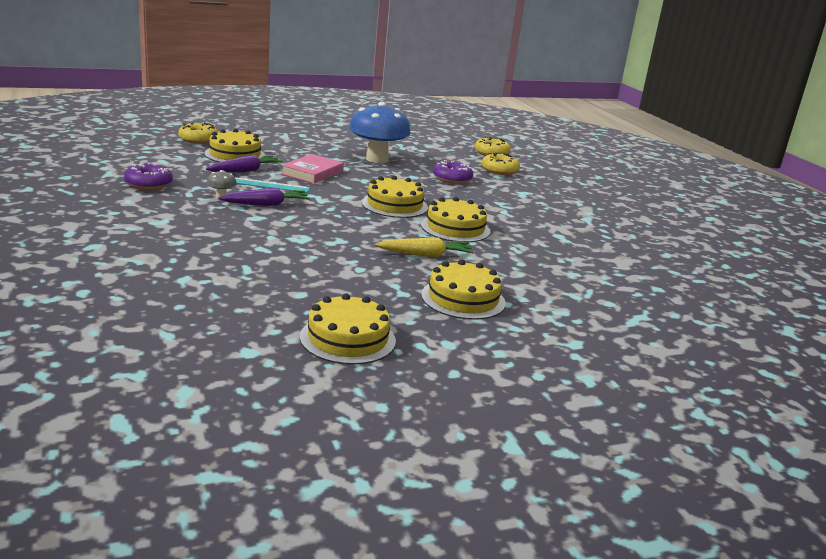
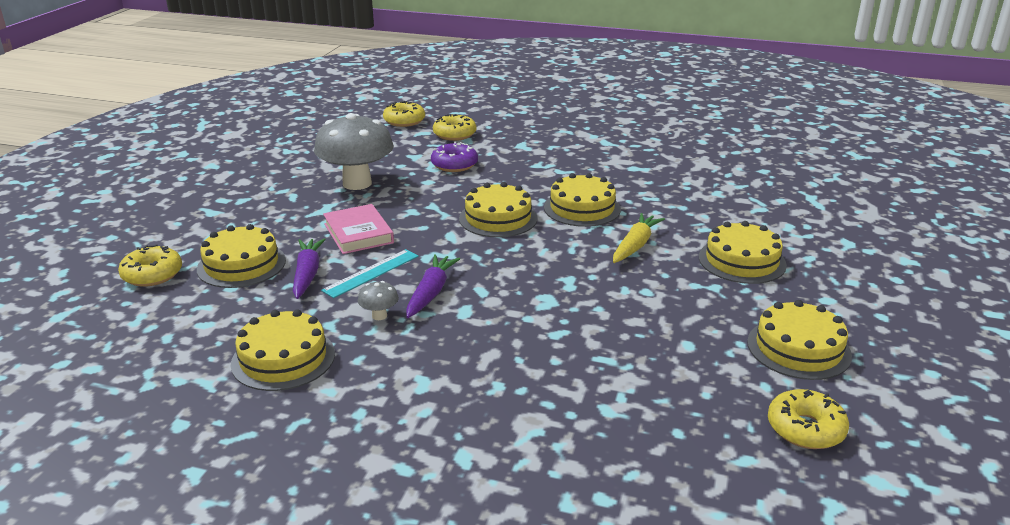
camera: 50 degrees left, 5 degrees up
purple donut [124,162,173,190] -> yellow cake [231,309,335,391]
blue mushroom [349,102,411,163] -> grey mushroom [314,113,393,190]
none -> yellow donut [768,389,849,449]

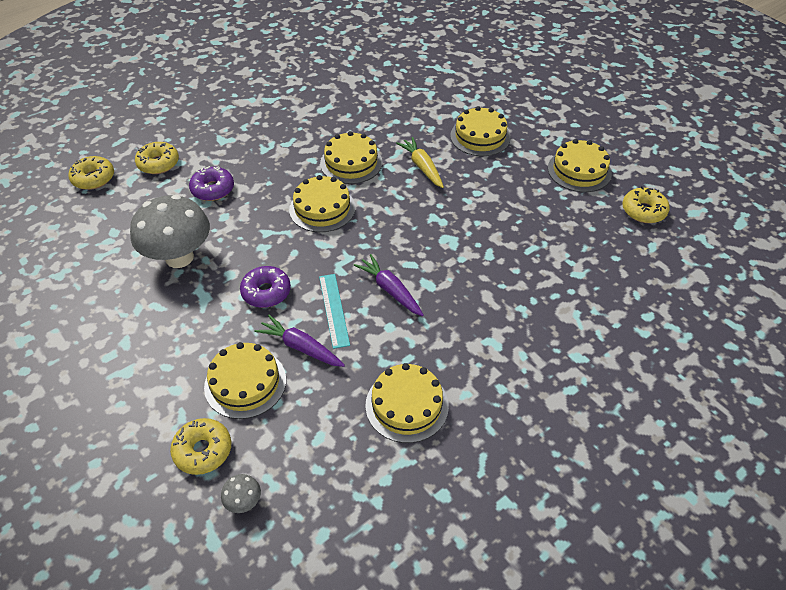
camera: 55 degrees left, 20 degrees up
pink book [323,204,394,254] -> purple donut [240,266,291,308]
grey mushroom [358,281,399,320] -> grey mushroom moved to [221,474,261,513]

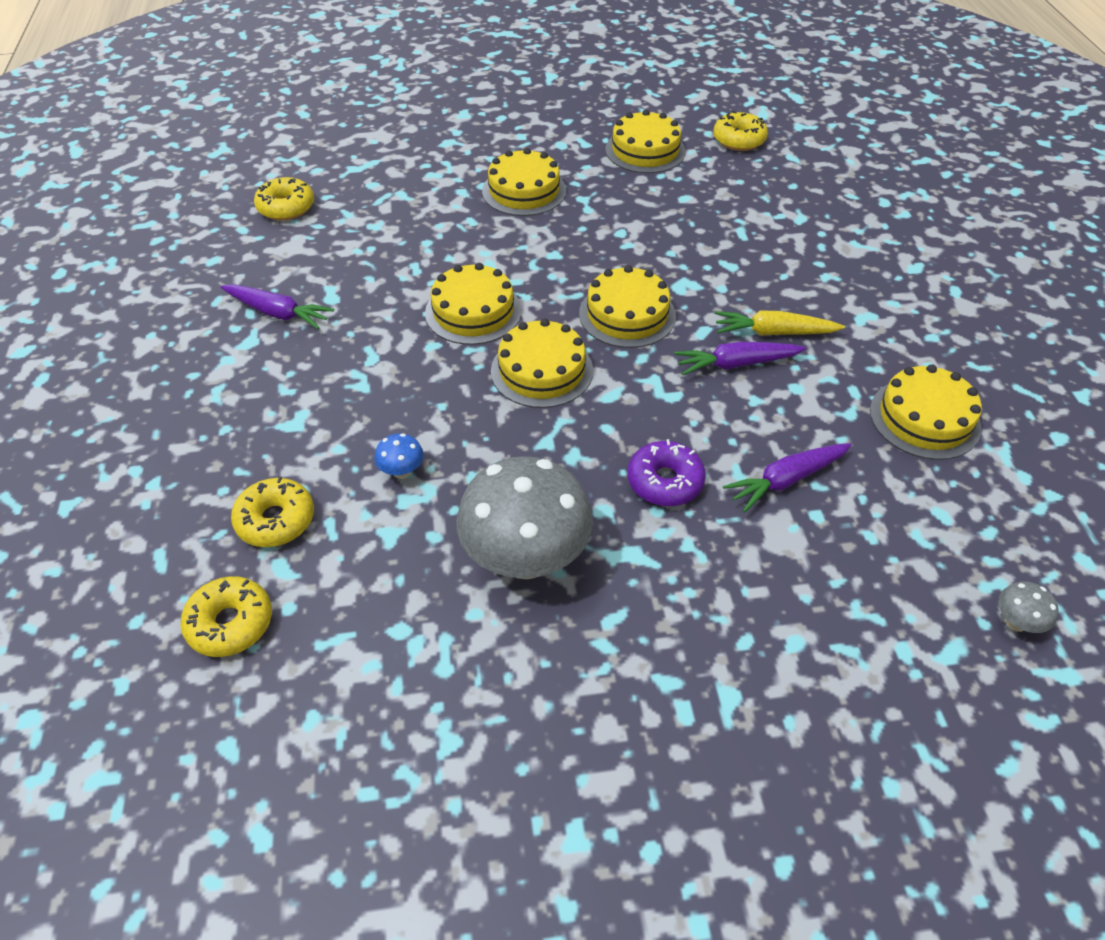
camera: 60 degrees left, 0 degrees up
yellow donut [170,418,231,475] -> yellow donut moved to [254,177,314,220]
purple donut [189,166,234,201] -> blue mushroom [375,433,424,479]
yellow cake [204,342,286,419] -> yellow cake moved to [579,265,676,348]
turquoise ruler [319,274,350,349] -> none
yellow carrot [396,137,444,188] -> yellow carrot moved to [715,310,845,336]
none -> purple carrot [221,284,334,329]

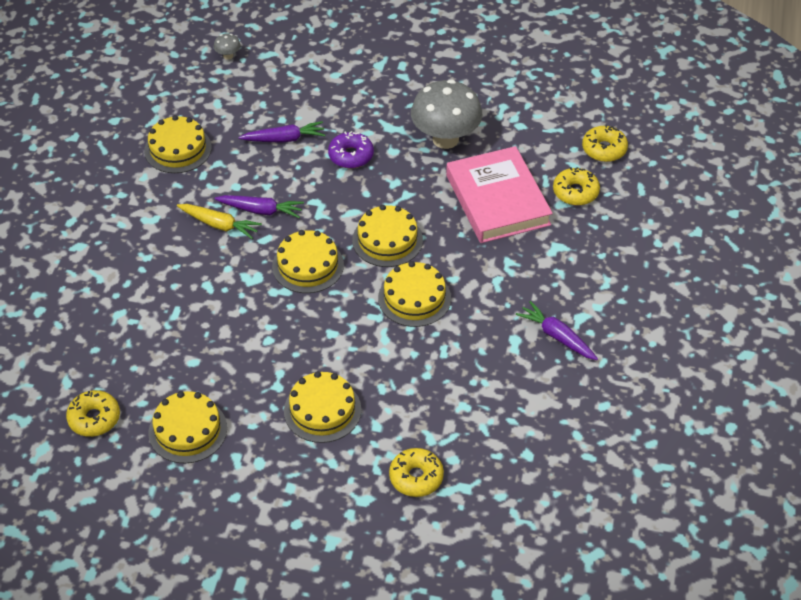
camera: 160 degrees left, 0 degrees up
yellow donut [254,177,314,220] -> yellow donut moved to [389,448,444,497]
blue mushroom [375,433,424,479] -> pink book [446,146,553,243]

